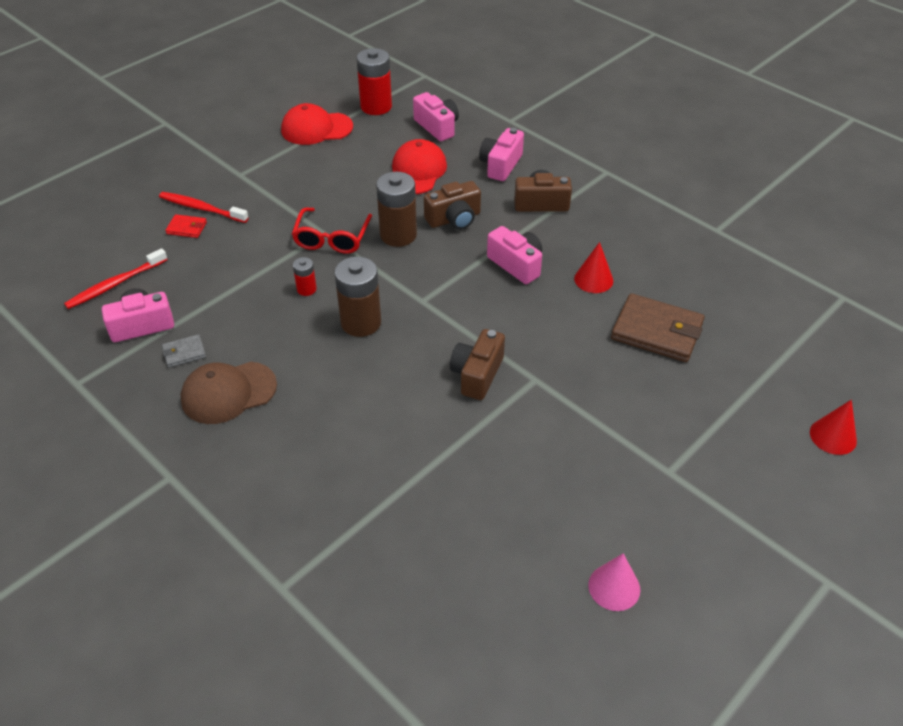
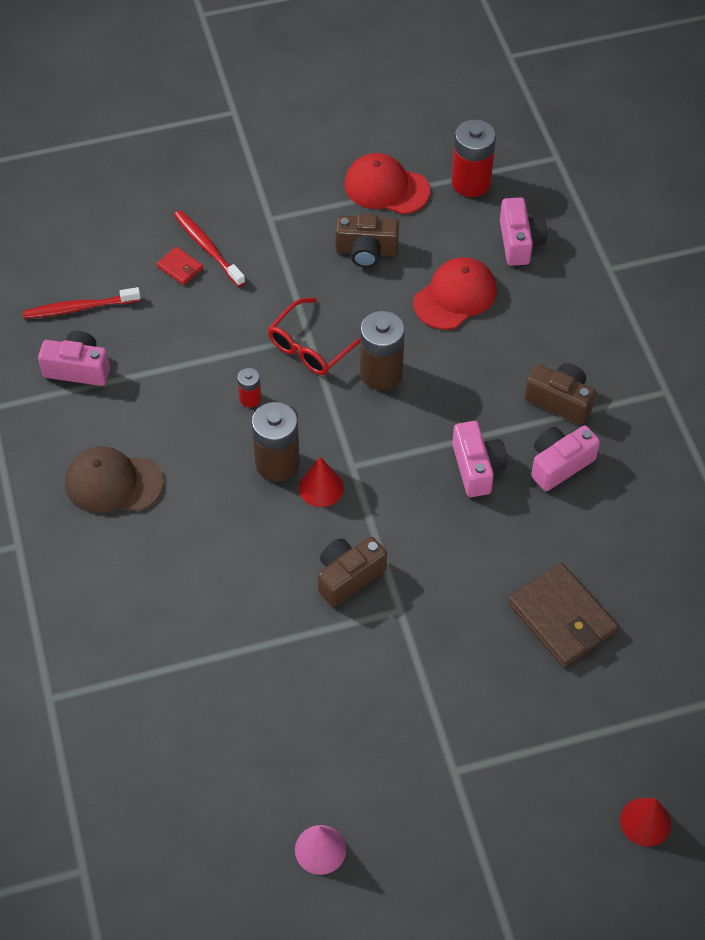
camera: 30 degrees right, 10 degrees up
grey wallet [162,334,206,368] -> none
brown camera [424,181,481,230] -> brown camera moved to [335,214,399,267]
pink camera [479,128,524,181] -> pink camera moved to [531,426,600,491]
red cone [574,242,613,293] -> red cone moved to [299,457,344,507]

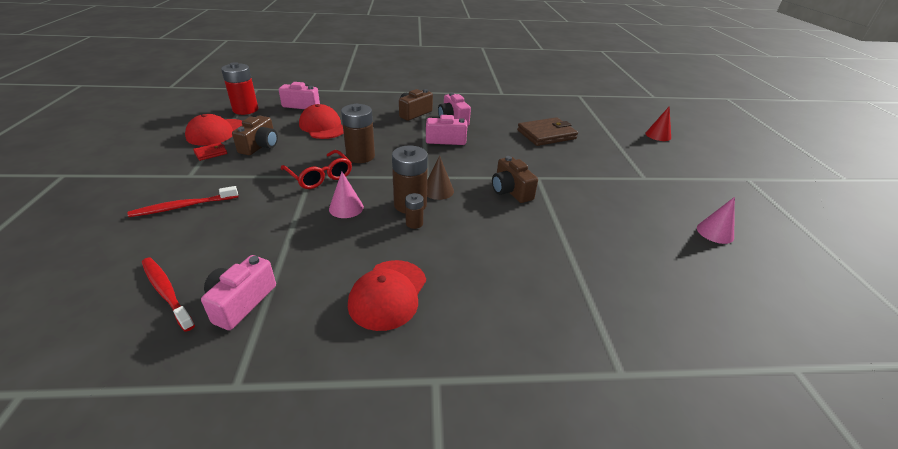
camera: 80 degrees left, 20 degrees down
red toothbrush [22,287,141,319] -> red toothbrush turned 135 degrees clockwise [142,257,195,332]
brown cap [65,446,164,513] -> red cap [348,260,426,331]
red wallet [156,247,203,285] -> red wallet moved to [193,142,227,161]
red battery [237,368,261,407] -> pink cone [329,172,364,218]
red cone [299,457,344,507] -> brown cone [427,155,454,200]
none -> brown battery [405,193,424,229]

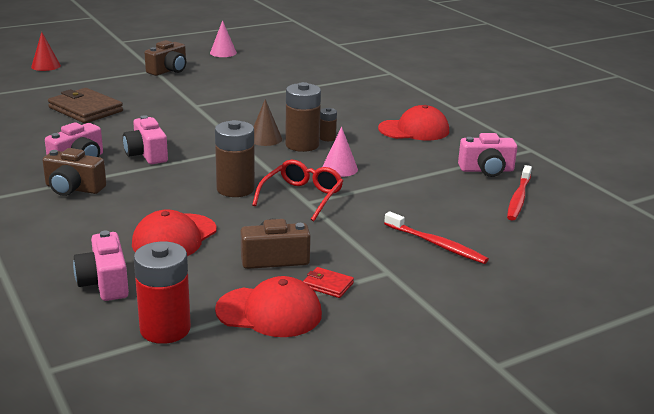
camera: 115 degrees left, 10 degrees down
brown camera [492,156,538,203] -> brown camera moved to [145,40,186,76]

